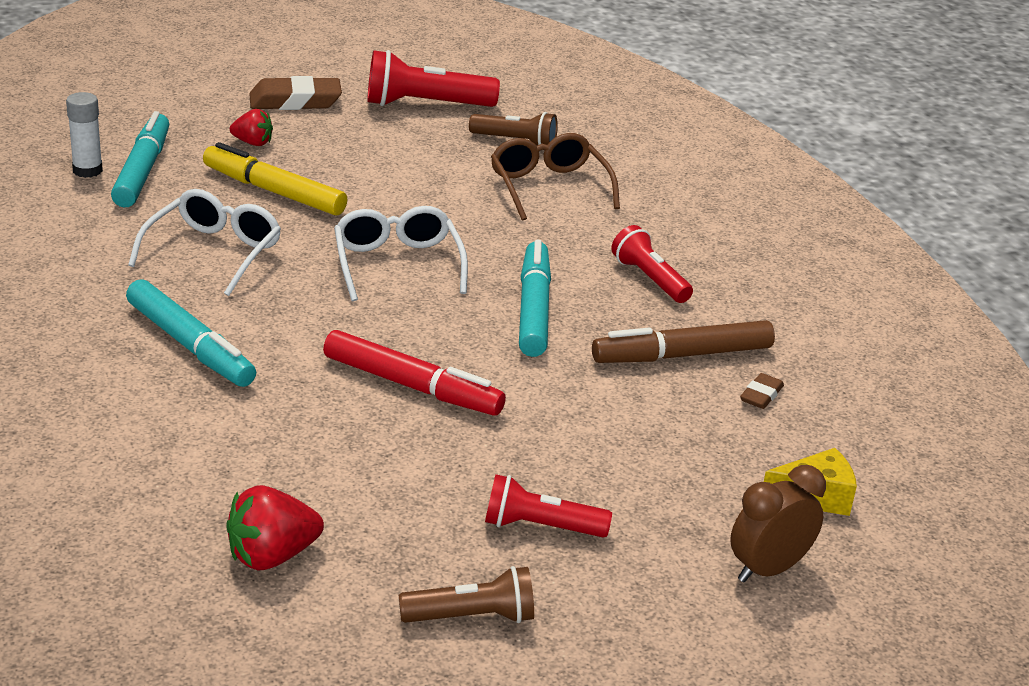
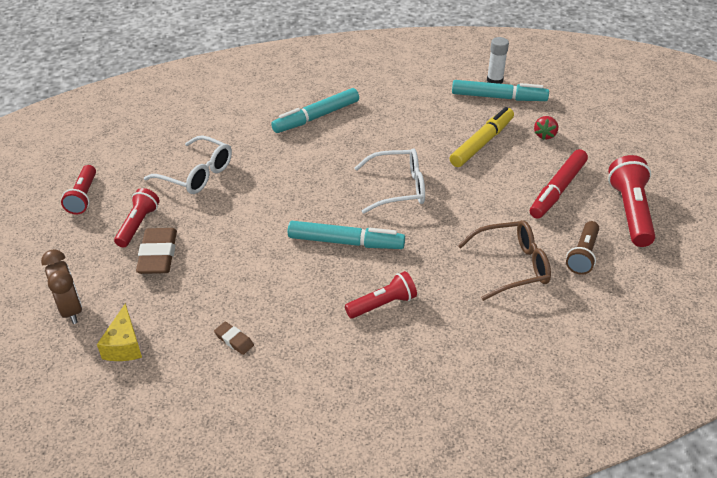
camera: 100 degrees right, 10 degrees up
white glasses [128,189,281,296] -> white glasses moved to [144,135,232,194]
red strawberry [226,485,324,571] -> none
brown eraser [250,76,342,110] -> brown eraser moved to [136,228,177,274]
red marker [323,330,506,416] -> red marker moved to [530,149,588,219]
brown flashlight [399,566,534,623] -> red flashlight [61,165,96,215]
brown marker [592,320,775,363] -> none

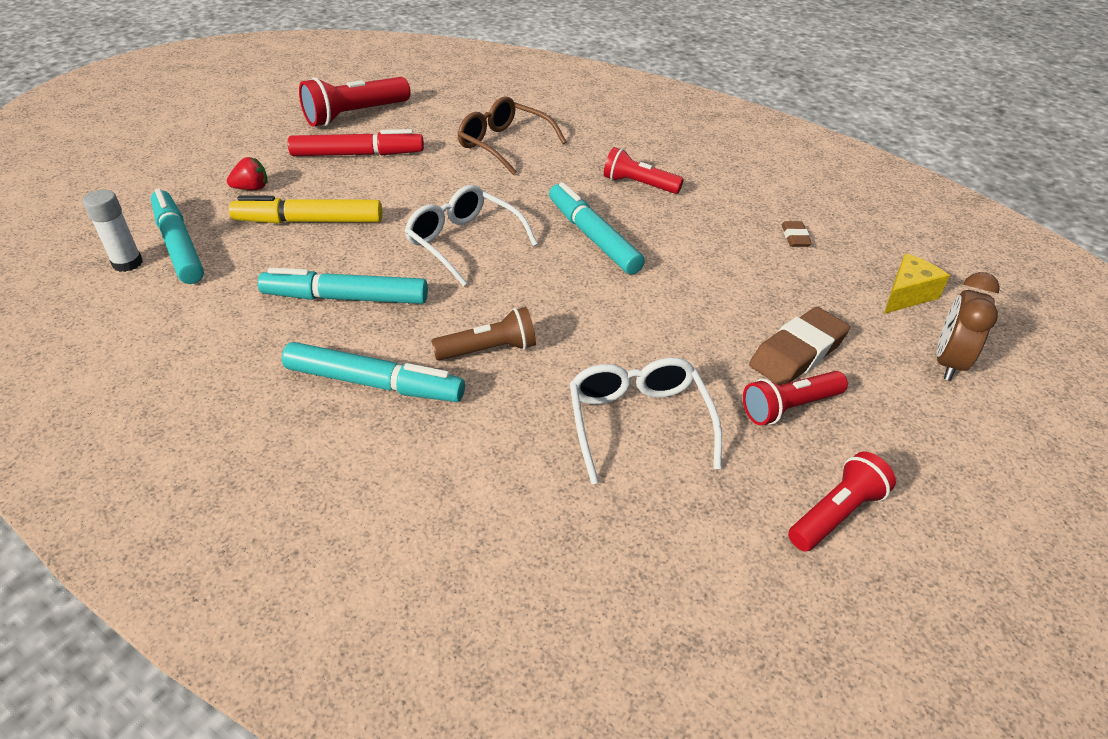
camera: 130 degrees left, 0 degrees up
brown flashlight [566,221,599,275] -> brown flashlight moved to [431,307,536,361]
none -> turquoise marker [258,267,428,304]

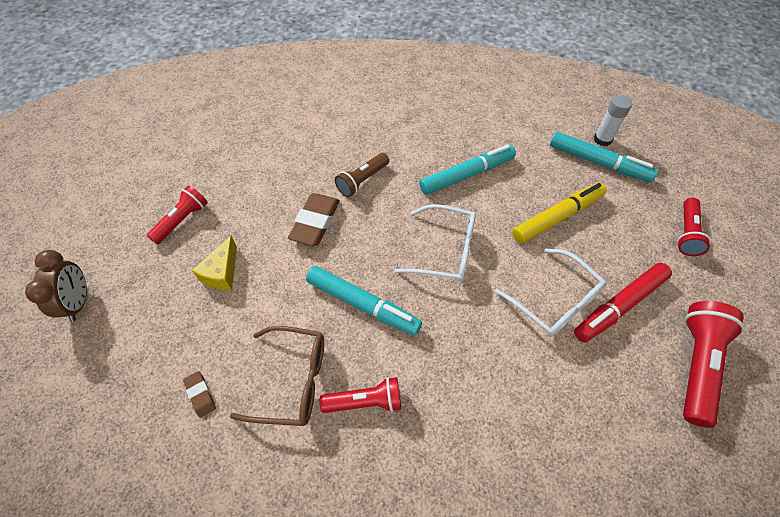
camera: 150 degrees right, 15 degrees up
red strawberry [227,157,268,190] -> none
turquoise marker [282,342,465,402] -> none
brown glasses [458,96,567,175] -> brown glasses moved to [230,326,324,426]
white glasses [570,358,722,484] -> white glasses moved to [495,248,606,337]
brown eraser [749,307,850,385] -> brown eraser moved to [288,193,340,246]
red flashlight [788,452,896,551] -> red flashlight moved to [677,198,711,256]
yellow cheese [884,254,950,314] -> yellow cheese moved to [192,236,237,290]

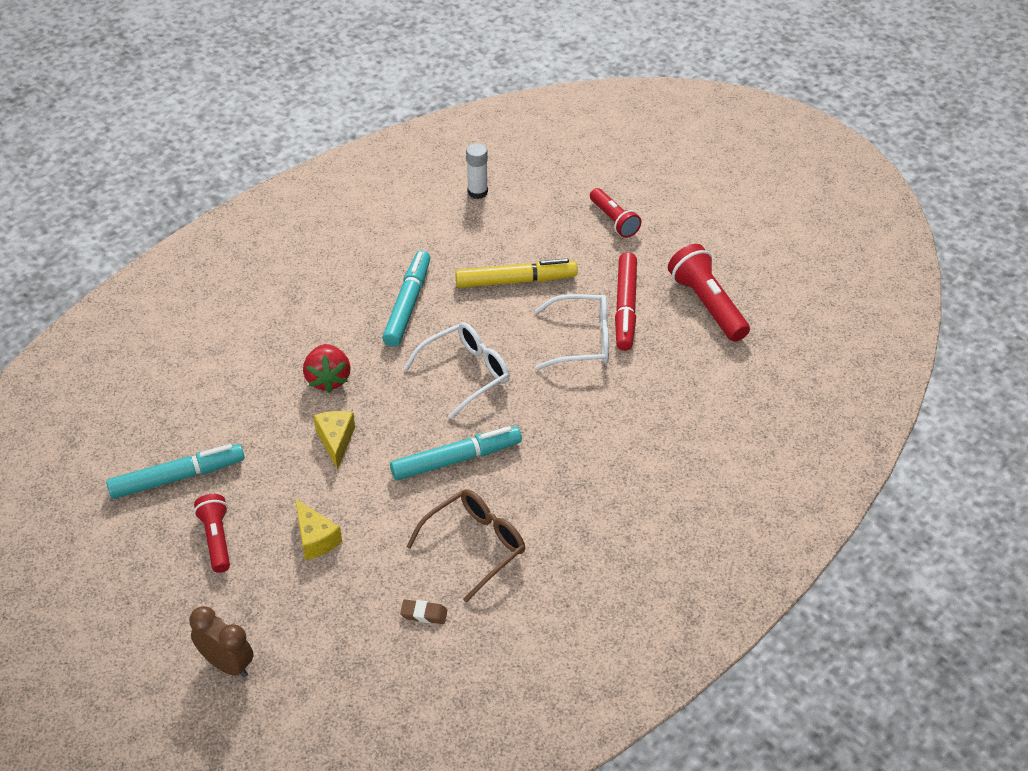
camera: 50 degrees left, 10 degrees down
brown eraser [288,193,340,246] -> yellow cheese [314,411,355,470]
red flashlight [320,377,401,413] -> none
brown flashlight [335,153,389,197] -> red strawberry [303,344,351,393]
yellow marker [512,183,607,243] -> yellow marker turned 75 degrees clockwise [455,259,578,288]
turquoise marker [550,132,658,182] -> turquoise marker moved to [106,444,245,499]

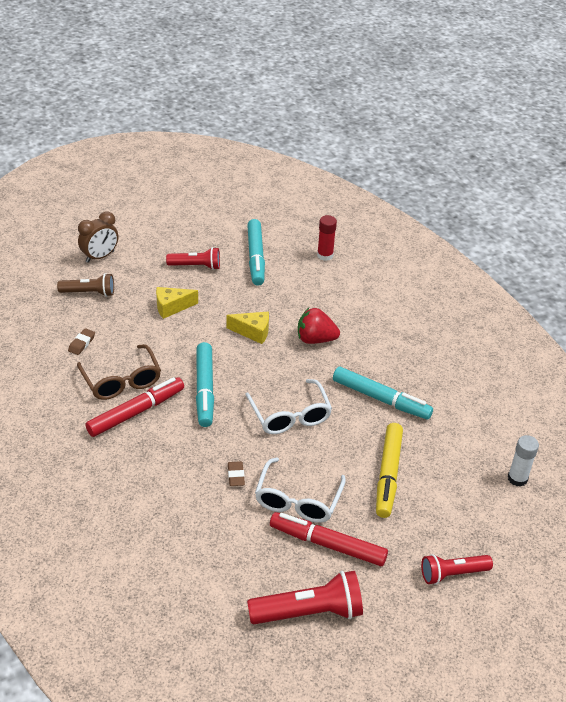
camera: 105 degrees right, 5 degrees down
none -> brown flashlight [57,273,114,297]
none -> red marker [85,377,184,437]
none -> brown eraser [228,461,245,486]
none -> red glue stick [317,215,337,261]

